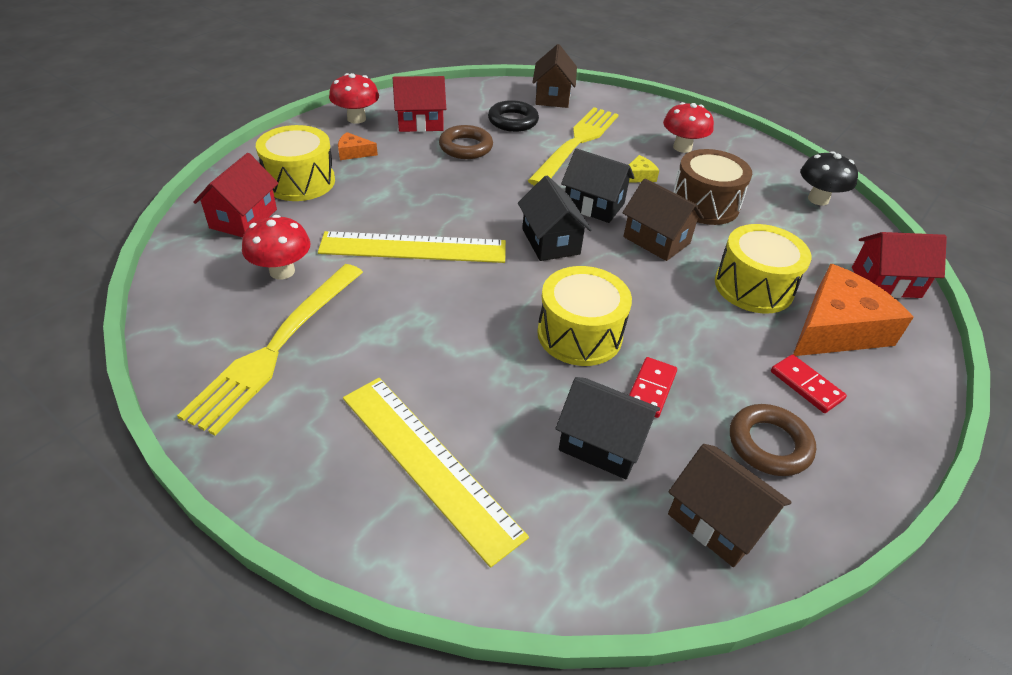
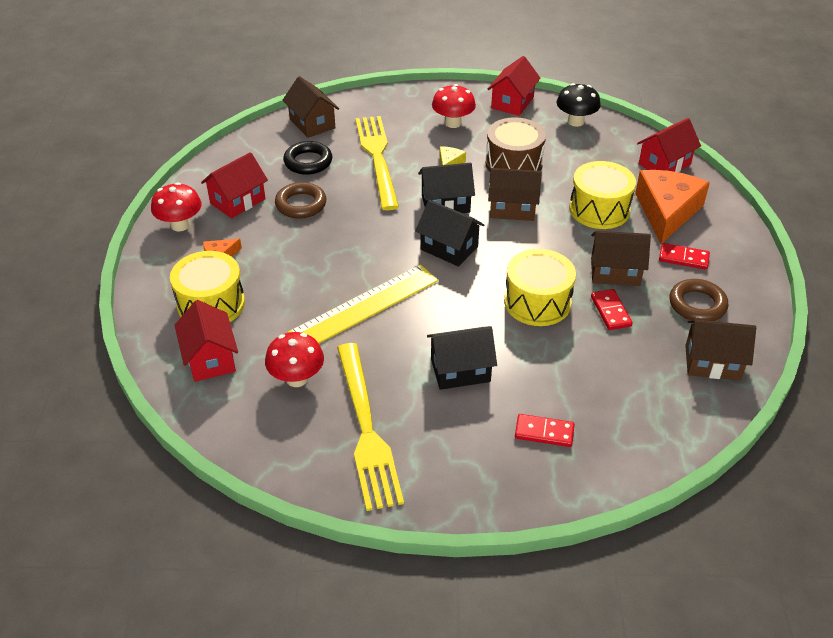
camera: 35 degrees left, 0 degrees up
yellow ruler [343,378,529,568] -> red domino [515,414,575,447]
black house [555,377,660,479] -> black house moved to [427,326,497,390]
none -> red house [488,56,541,116]
none -> brown house [591,231,651,286]

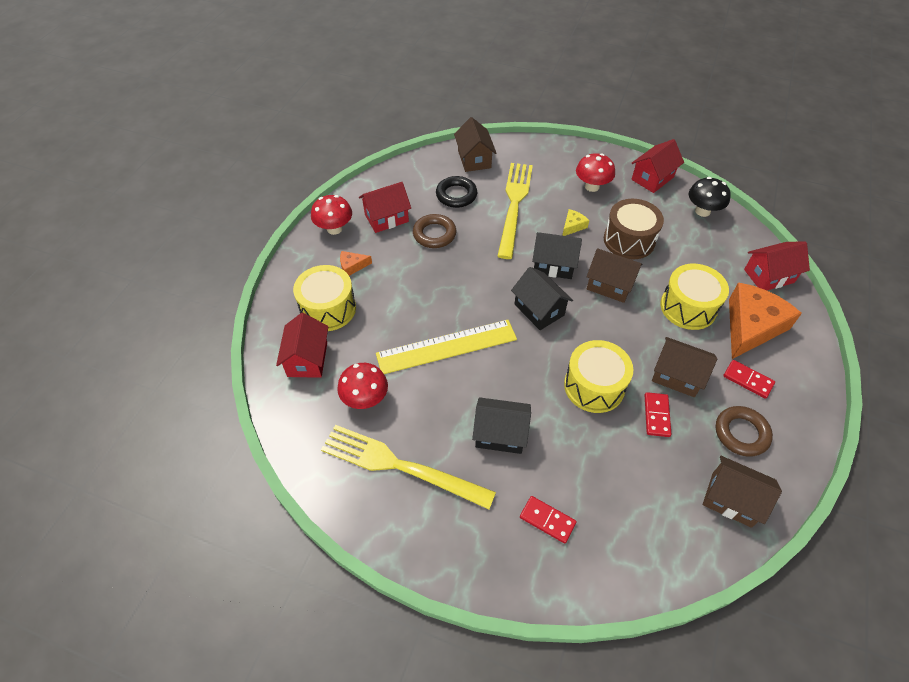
camera: 20 degrees right, 10 degrees up
yellow fork [337,343,404,511] -> yellow fork turned 105 degrees clockwise [321,425,496,509]

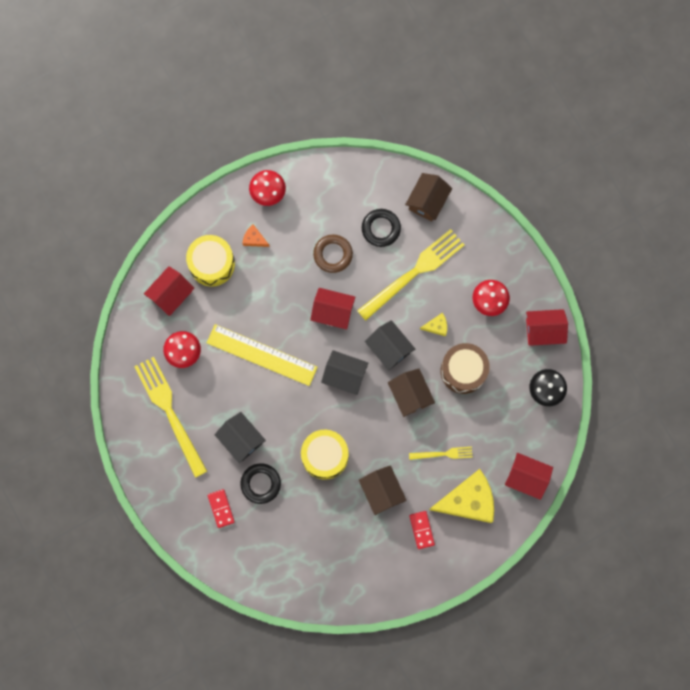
camera: 40 degrees right, 25 degrees up
red house [359,182,411,233] -> red house moved to [310,288,355,330]
black house [511,267,573,330] -> black house turned 75 degrees counterclockwise [321,350,369,395]
red domino [644,392,671,437] -> none
yellow drum [660,264,729,330] -> yellow fork [409,447,473,460]
brown house [703,456,782,528] -> none
brown ring [716,406,773,457] -> none
orange cheese [729,282,802,359] -> yellow cheese [429,469,494,523]
none -> black ring [240,463,281,504]

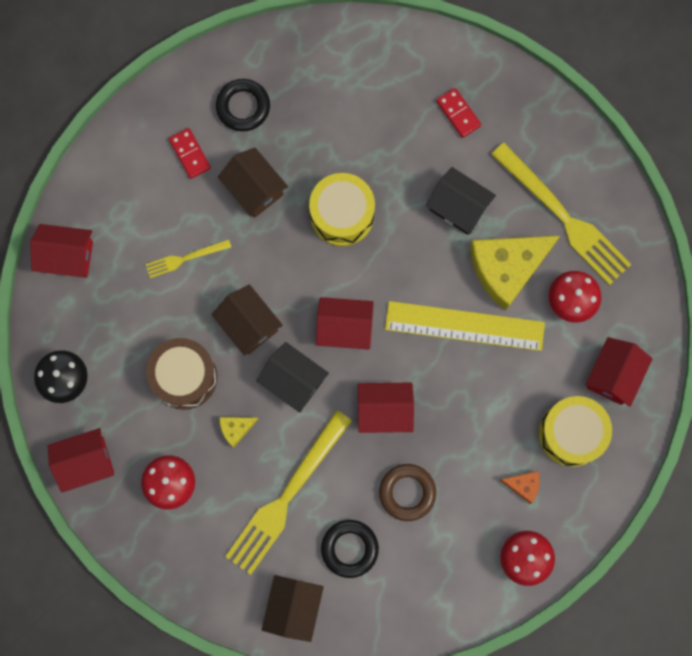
camera: 165 degrees right, 0 degrees up
black ring [240,463,281,504] -> black ring moved to [216,79,270,131]
black house [321,350,369,395] -> red house [316,297,374,350]
yellow cheese [429,469,494,523] -> yellow cheese moved to [470,236,560,311]

